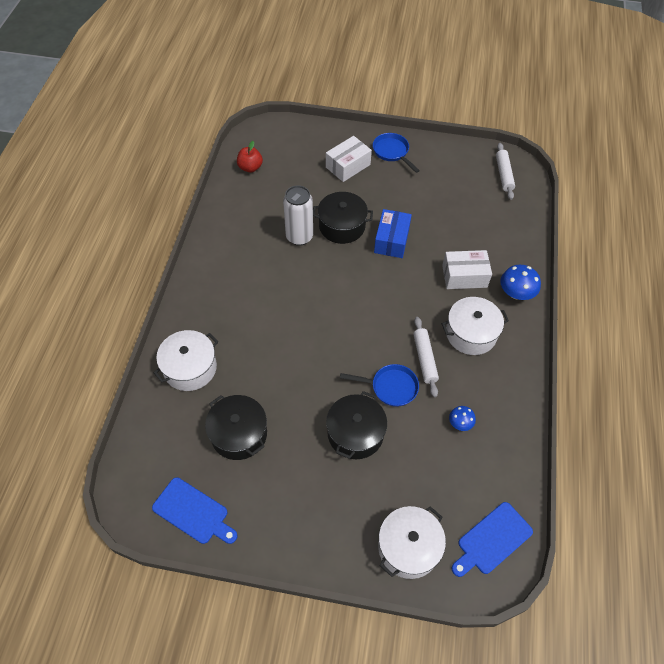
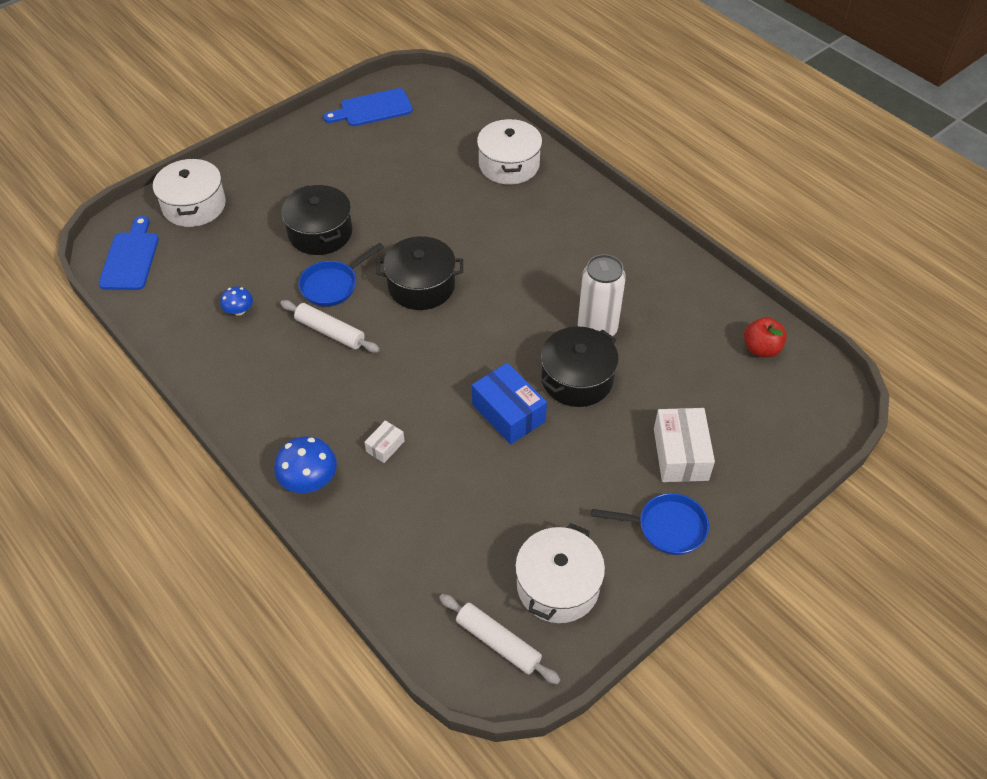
camera: 130 degrees right, 5 degrees down
black pot [205,395,267,460] -> black pot moved to [376,236,463,310]
white box [442,250,492,289] -> white box [364,420,404,463], size x0.51
white pot [442,297,509,355] -> white pot moved to [515,523,605,623]

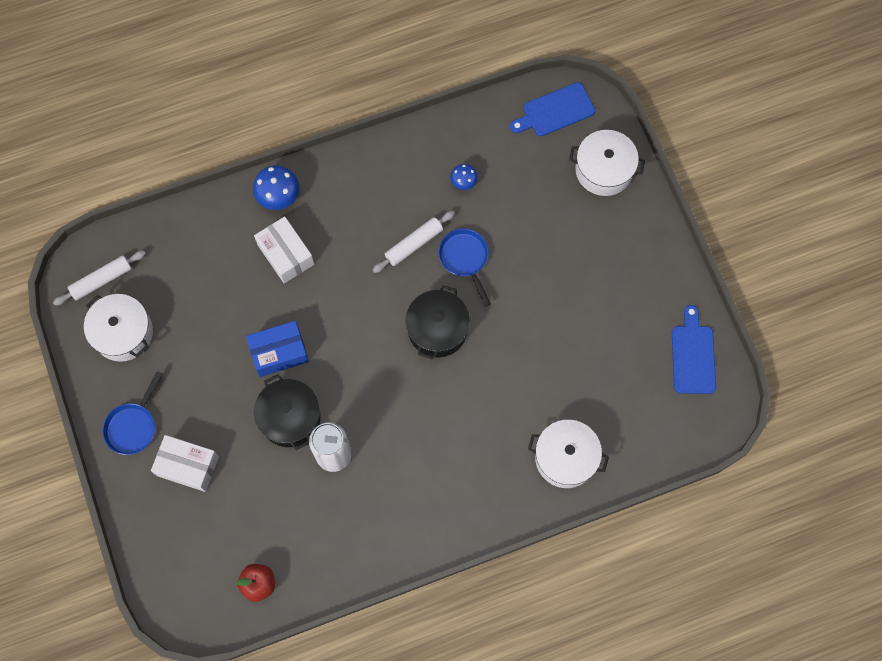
camera: 110 degrees right, 20 degrees up
blue cutting board [99,216,159,290] -> blue cutting board turned 135 degrees clockwise [510,82,595,136]
black pot [281,185,352,255] -> none
white box [364,420,404,463] -> white box [254,216,314,283], size x1.96

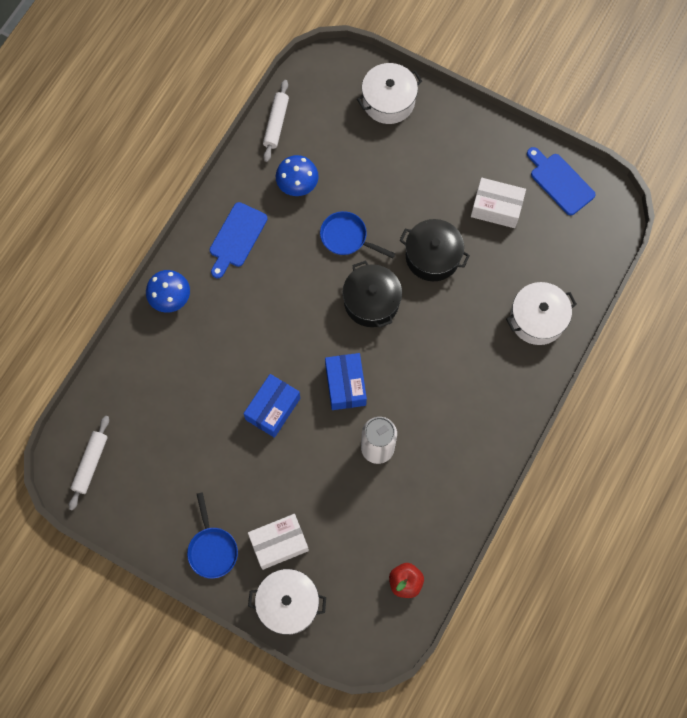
camera: 40 degrees left, 0 degrees up
white pot [84,294,153,362] -> white pot moved to [248,569,326,635]
white box [254,216,314,283] -> white box moved to [471,178,526,228]
black pot [254,374,321,450] -> black pot moved to [399,219,470,281]
white rolling pin [373,211,455,273] -> white rolling pin moved to [263,80,289,162]
blue mushroom [450,164,478,190] -> blue mushroom [276,155,319,196], size x1.68
blue cutting board [510,82,595,136] -> blue cutting board moved to [209,202,267,279]
none -> blue box [325,353,367,410]

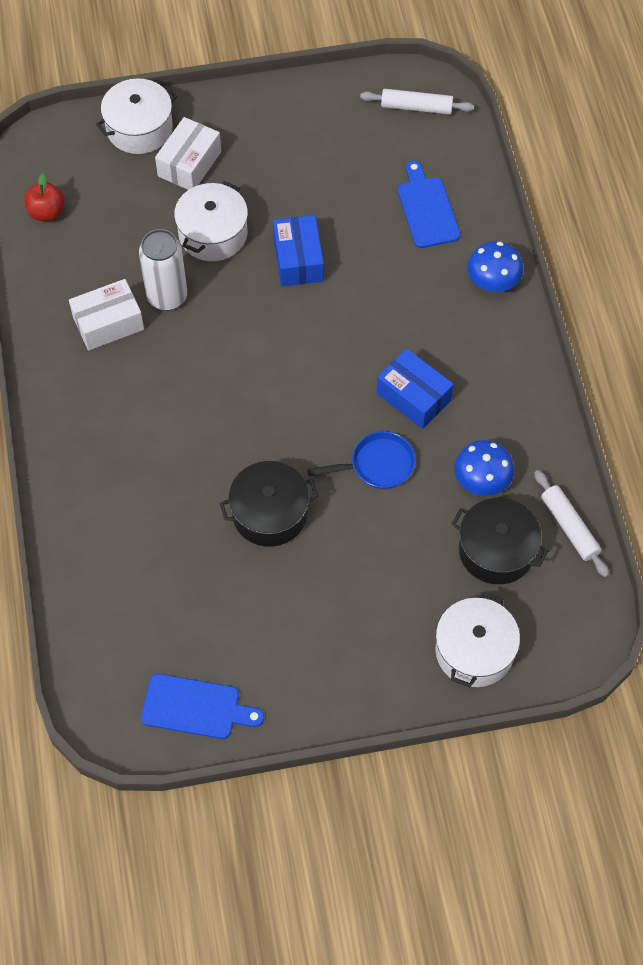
camera: 140 degrees right, 10 degrees down
white rolling pin [69,416,109,511] -> white rolling pin turned 60 degrees counterclockwise [360,89,474,115]
blue pan [187,492,238,579] -> none
blue cutting board [209,202,267,279] -> blue cutting board moved to [398,161,460,248]
blue box [325,353,367,410] -> blue box moved to [376,348,454,429]
black pot [343,260,402,328] -> black pot moved to [452,498,548,584]
white box [471,178,526,228] -> white box moved to [69,279,144,351]
white pot [506,282,577,345] -> white pot moved to [174,181,248,261]

